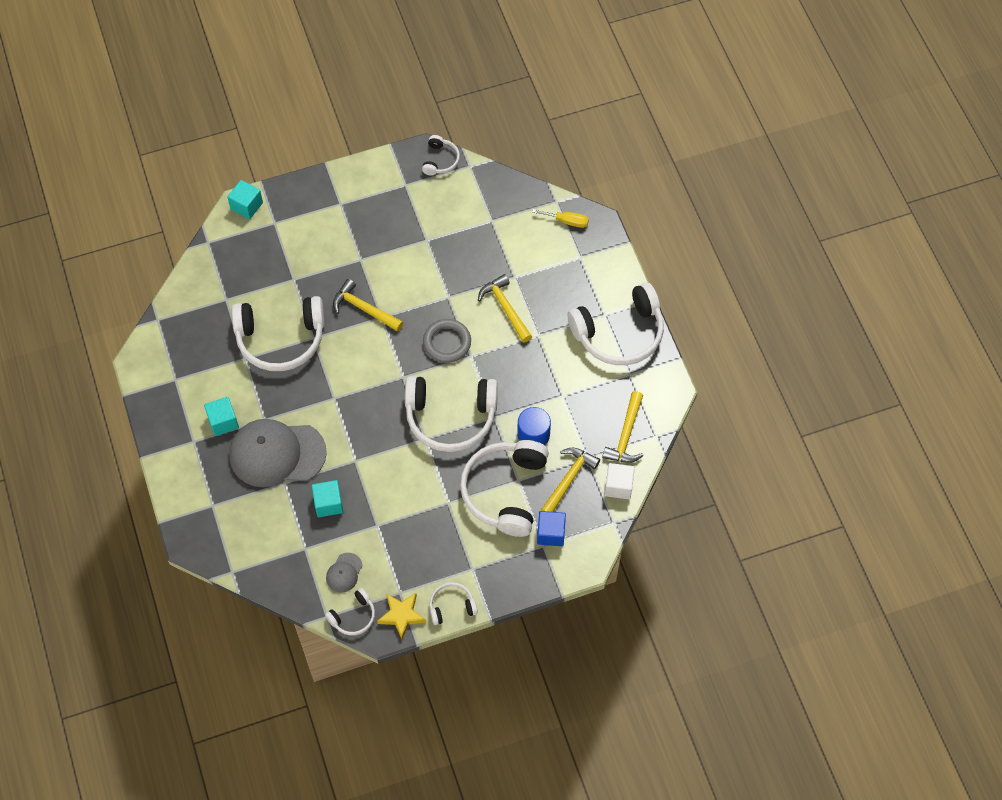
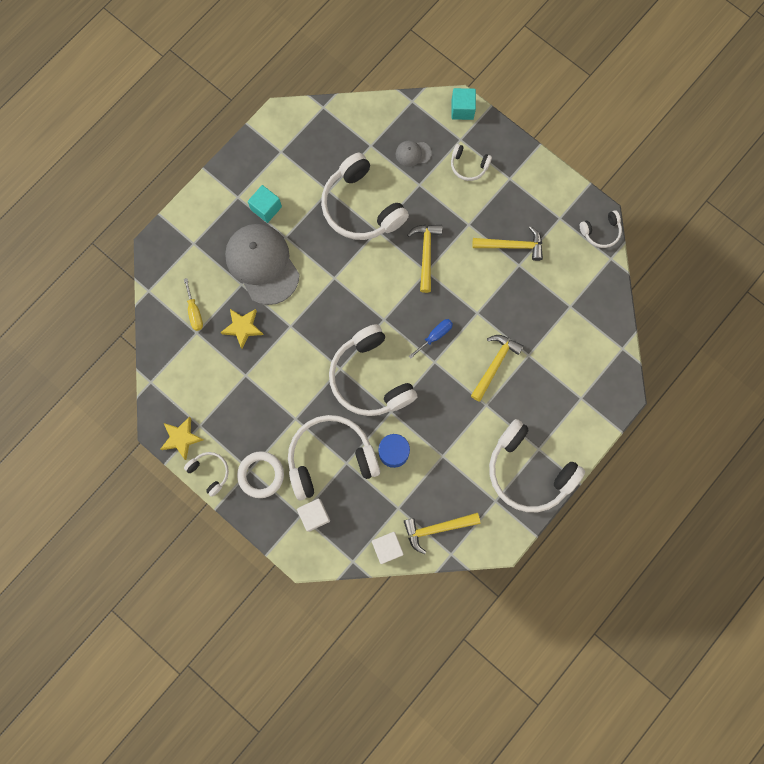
camera: 60 degrees right, 15 degrees up
turquoise cube [312,480,343,517] -> yellow star [221,309,264,349]
white headphones [325,588,375,635] -> white headphones moved to [451,144,492,181]
grey cap [326,553,363,593] -> grey cap moved to [396,141,432,167]
grey ring [423,319,471,363] -> blue screwdriver [409,319,453,359]
yellow screwdriver [532,209,589,228] -> yellow screwdriver moved to [184,278,203,331]
blue cube [537,511,566,546] -> white cube [297,498,330,532]
yellow hammer [540,447,600,512] -> yellow hammer moved to [472,226,543,261]
none -> white ring [237,451,284,498]

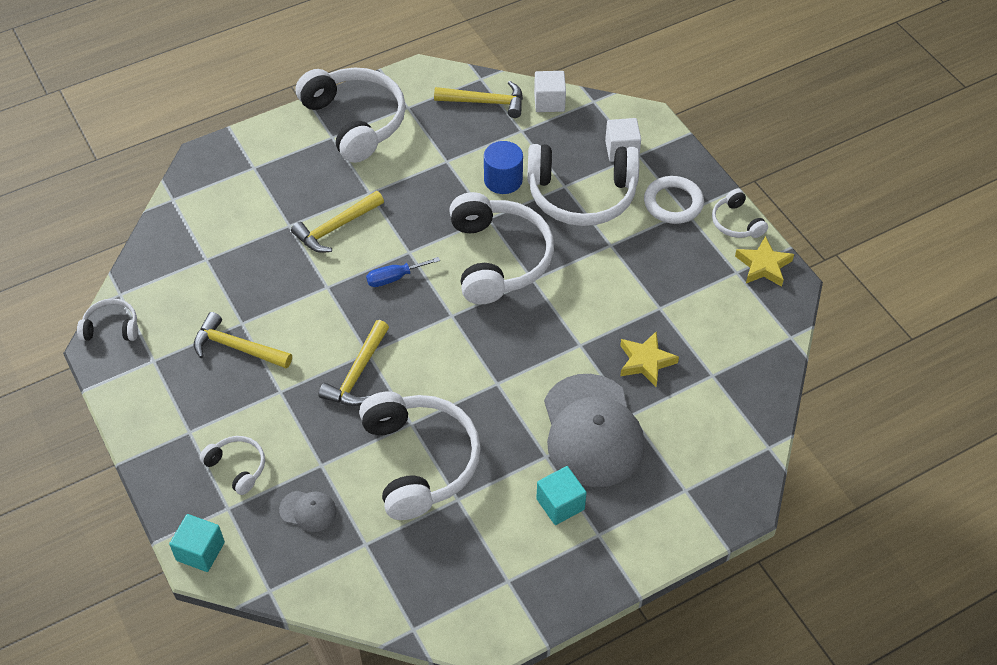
camera: 160 degrees left, 25 degrees down
yellow screwdriver [184,278,203,331] -> none

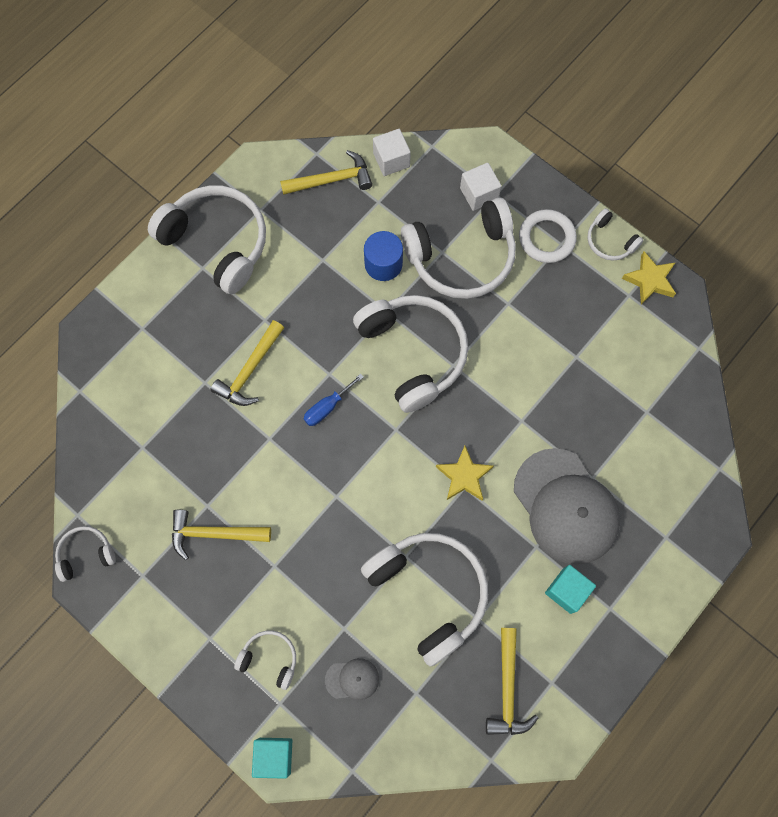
camera: 20 degrees left, 20 degrees up
yellow hammer [319,320,389,406] -> yellow hammer moved to [486,628,538,735]
yellow star [620,331,679,387] -> yellow star moved to [436,446,493,500]

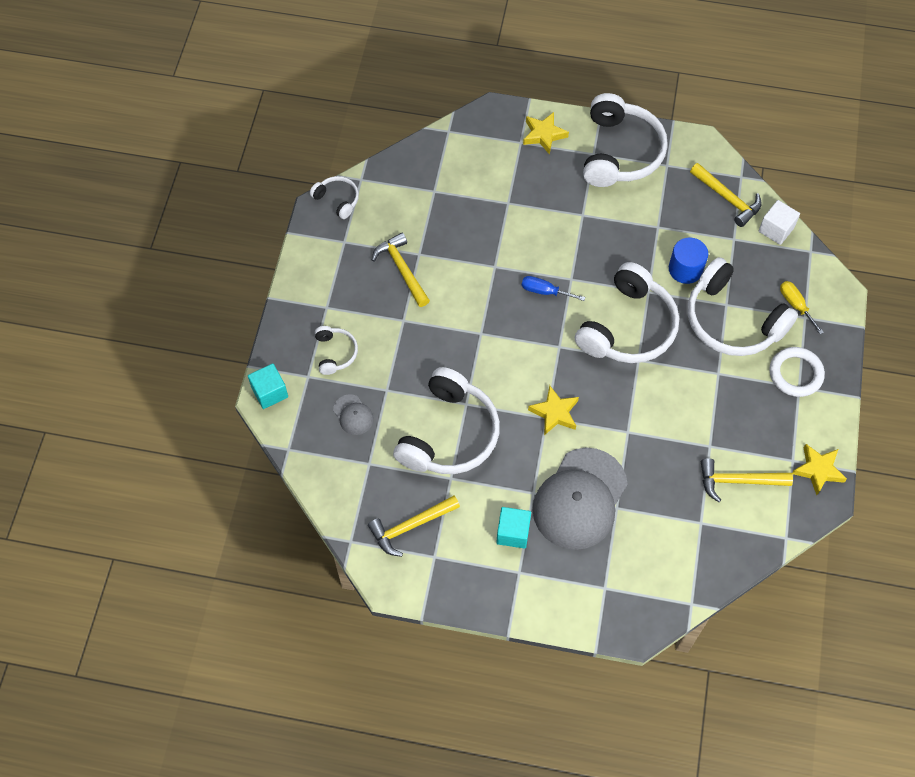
camera: 60 degrees right, 10 degrees down
yellow hammer [211,320,284,406] -> yellow hammer moved to [701,458,793,502]
white cube [460,163,501,211] -> yellow screwdriver [780,281,824,334]
white headphones [587,208,643,261] -> none
none -> yellow star [523,112,569,155]

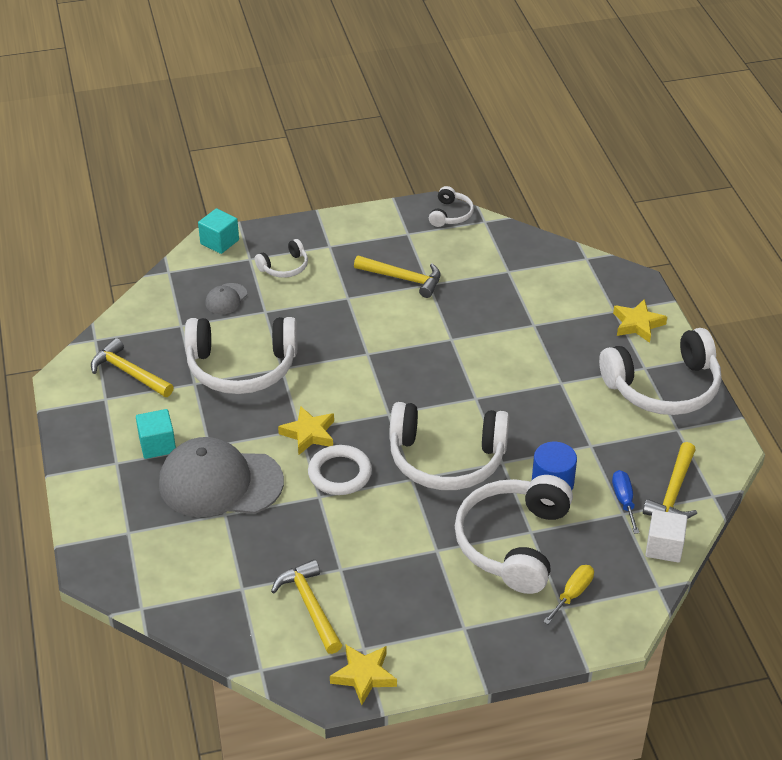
camera: 65 degrees right, 20 degrees down
yellow hammer [372,233,430,307] -> yellow hammer turned 75 degrees clockwise [354,255,441,298]
blue screwdriver [522,276,585,301] -> blue screwdriver moved to [612,470,639,534]
white ring [769,347,825,397] -> white ring moved to [308,445,372,495]

